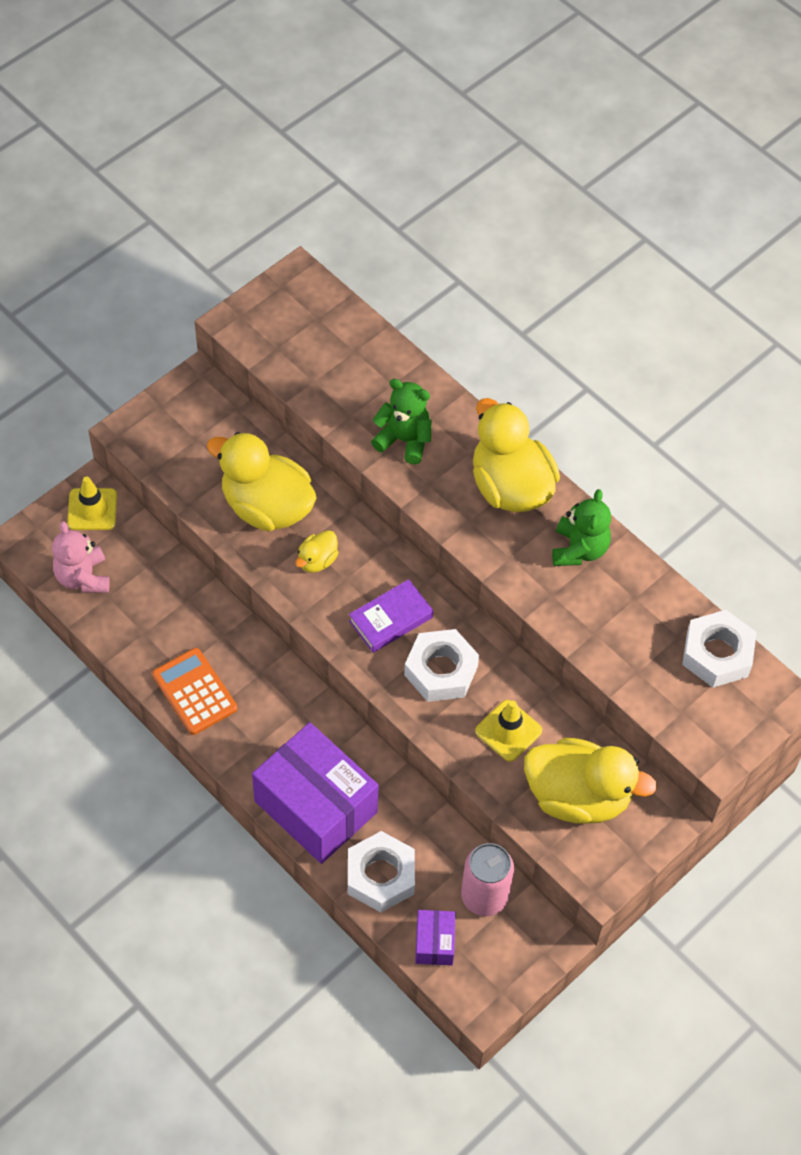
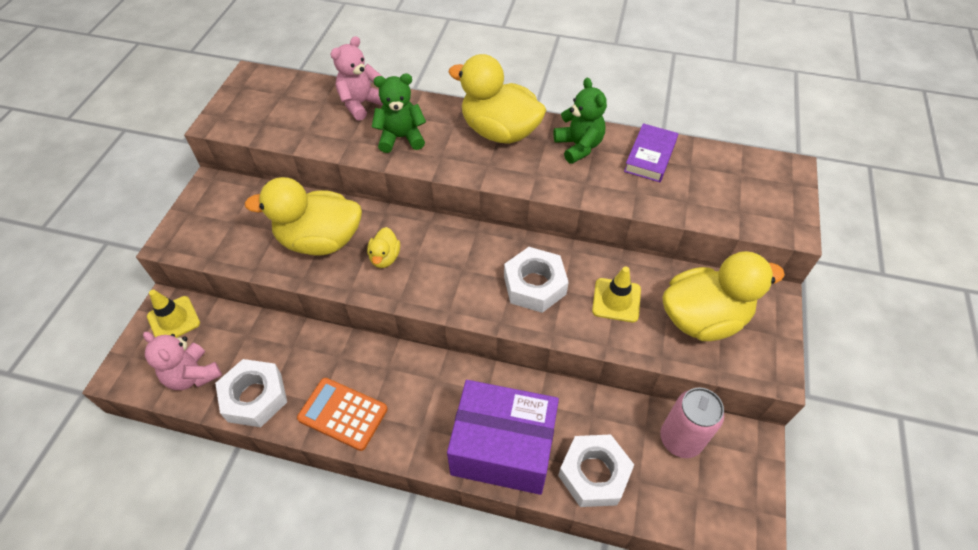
camera: 30 degrees left, 5 degrees down
purple book [349,579,433,653] -> purple book moved to [624,123,678,182]
purple box [415,910,456,965] -> none
white nut [682,610,757,688] -> white nut moved to [215,359,287,427]
none -> pink teddy bear [330,36,383,121]

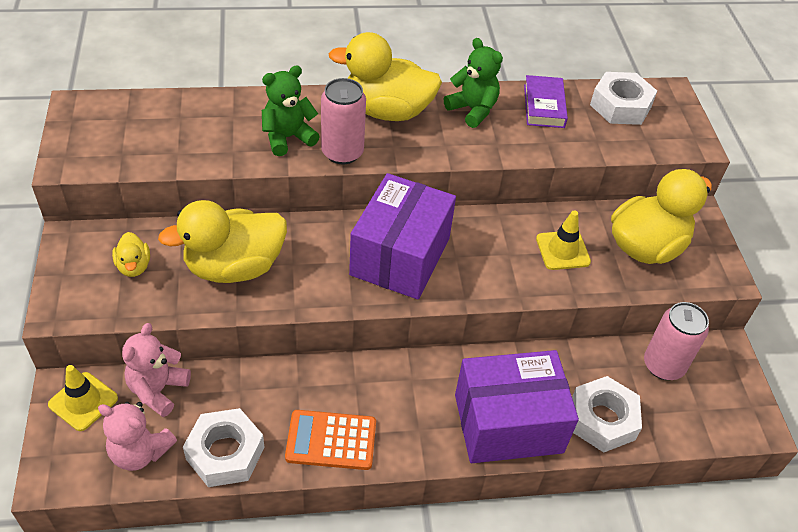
camera: 25 degrees left, 5 degrees down
pink teddy bear [330,36,383,121] -> pink teddy bear moved to [122,323,191,417]
yellow duck [367,227,400,268] -> yellow duck moved to [112,232,150,277]
white nut [504,247,569,313] -> white nut moved to [590,72,657,125]
none -> pink can [321,78,366,164]
none -> purple box [349,173,456,299]

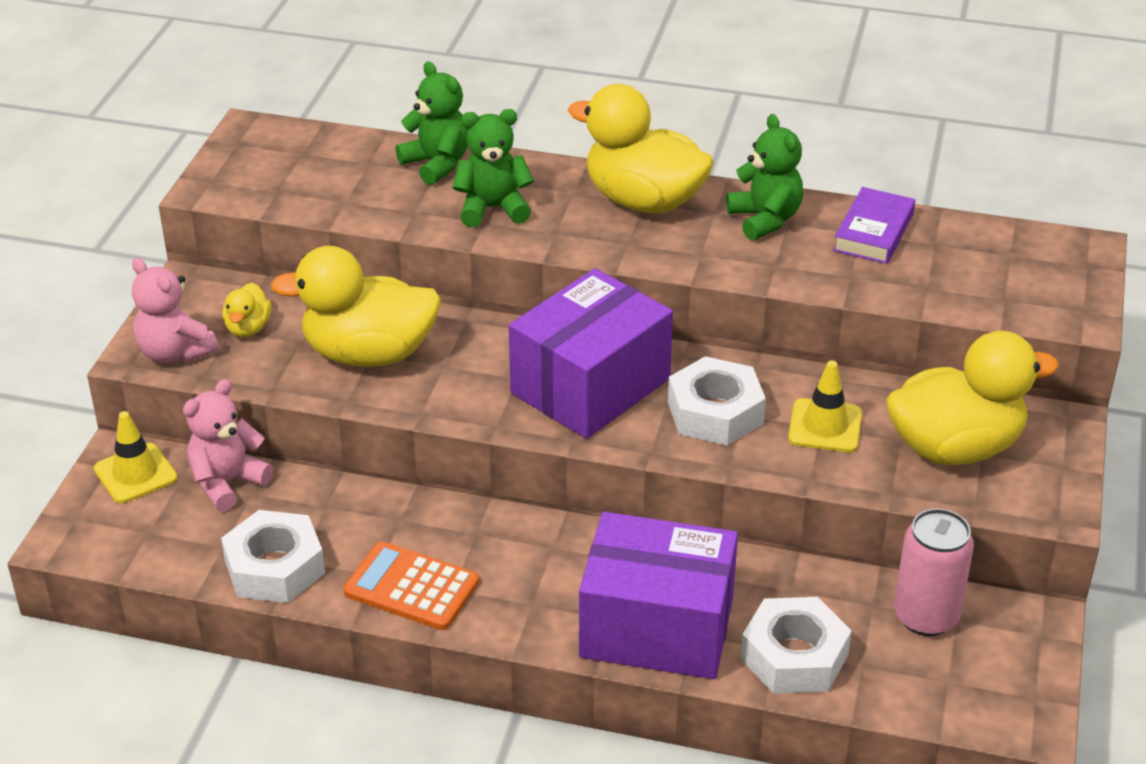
camera: 25 degrees right, 10 degrees down
pink teddy bear [98,402,177,471] -> pink teddy bear moved to [132,258,219,363]
pink can [321,78,366,164] -> none
white nut [590,72,657,125] -> white nut moved to [668,356,766,446]
none -> green teddy bear [395,61,468,185]

